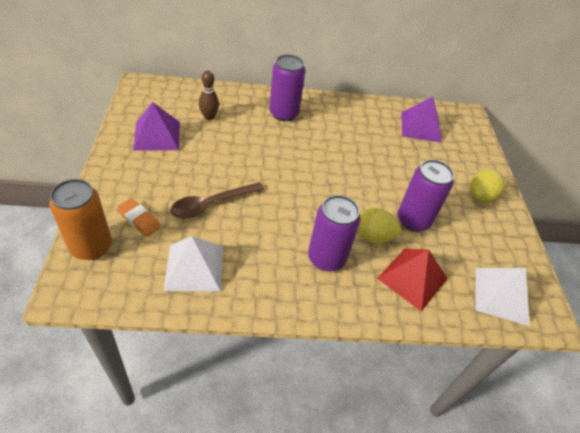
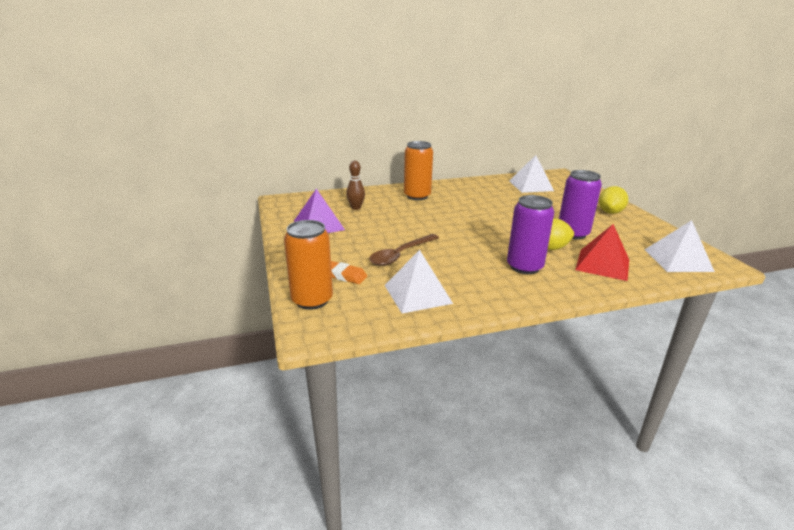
camera: 10 degrees left, 20 degrees down
purple can [269,54,306,121] -> orange can [404,141,433,200]
purple pyramid [401,97,442,143] -> white pyramid [510,155,554,193]

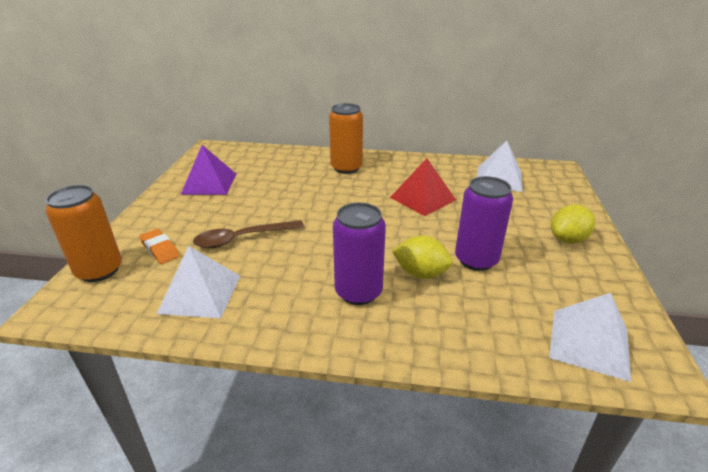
camera: 25 degrees right, 5 degrees up
brown bowling pin [346,161,365,210] -> none
red pyramid [575,224,629,281] -> red pyramid moved to [390,158,456,216]

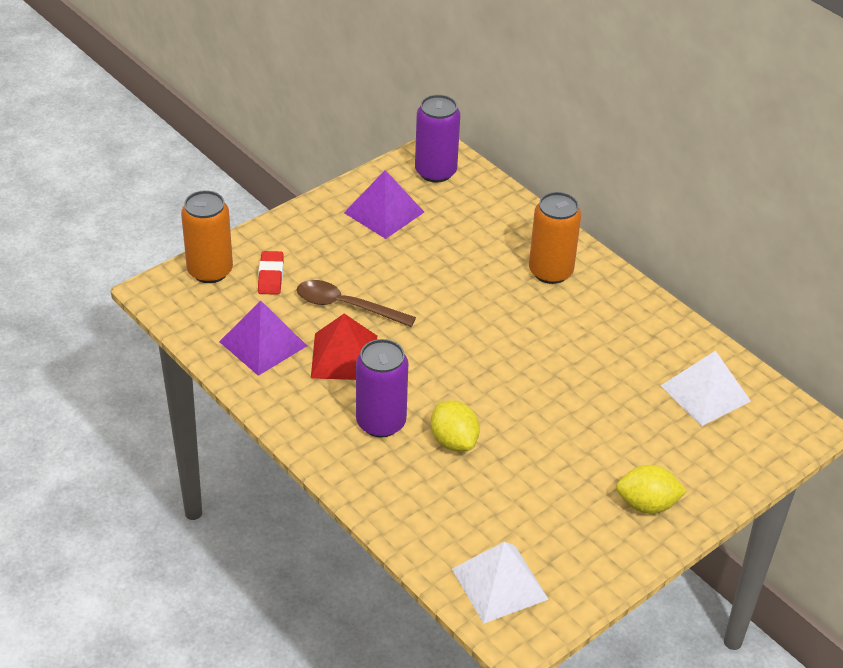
camera: 40 degrees right, 10 degrees up
orange eraser [139,229,180,264] -> red eraser [258,251,284,295]
white pyramid [157,246,240,318] -> purple pyramid [219,301,307,376]
red pyramid [390,158,456,216] -> red pyramid moved to [311,314,377,380]
purple can [455,176,513,271] -> purple can moved to [415,95,460,182]

